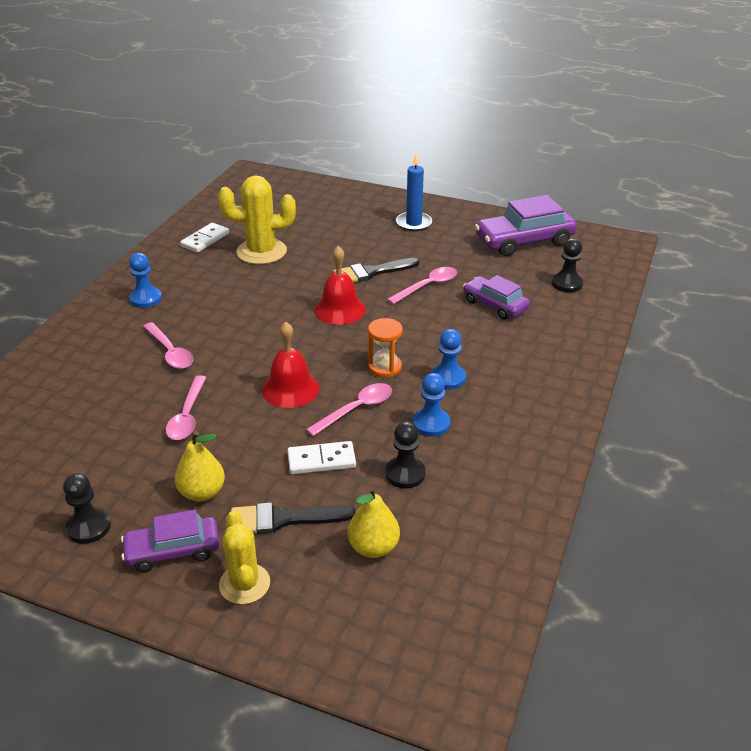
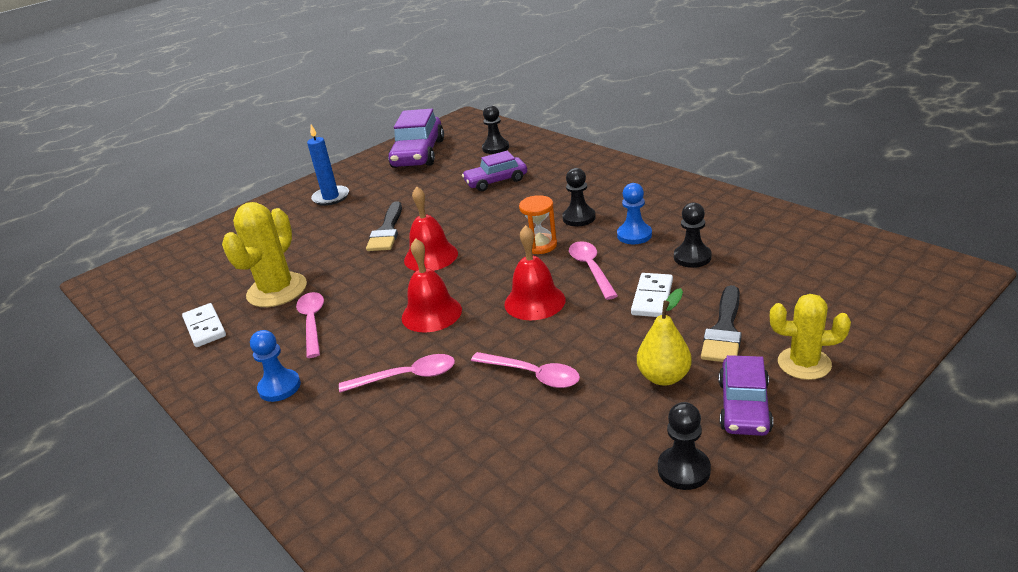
camera: 60 degrees left, 5 degrees down
yellow pear [348,487,400,558] -> none
pink spoon [387,267,457,304] -> pink spoon moved to [296,292,324,358]
blue pawn [431,329,466,390] -> black pawn [562,168,595,226]
none -> red bell [402,238,462,332]

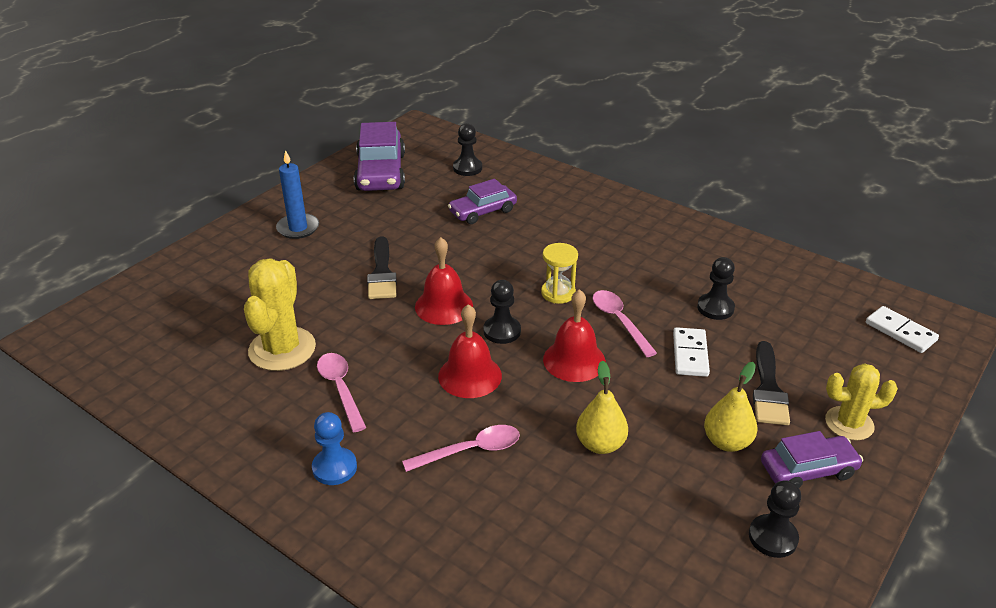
camera: 15 degrees left, 5 degrees up
white domino [182,303,226,347] -> white domino moved to [866,306,939,353]
pink spoon [471,352,580,388] -> yellow pear [576,361,628,454]
orange hourglass [519,195,557,254] -> yellow hourglass [541,243,578,304]
black pawn [562,168,595,226] -> black pawn moved to [483,280,521,344]
blue pawn [617,183,652,244] -> none
purple car [719,355,773,436] -> purple car turned 105 degrees counterclockwise [761,431,863,488]

